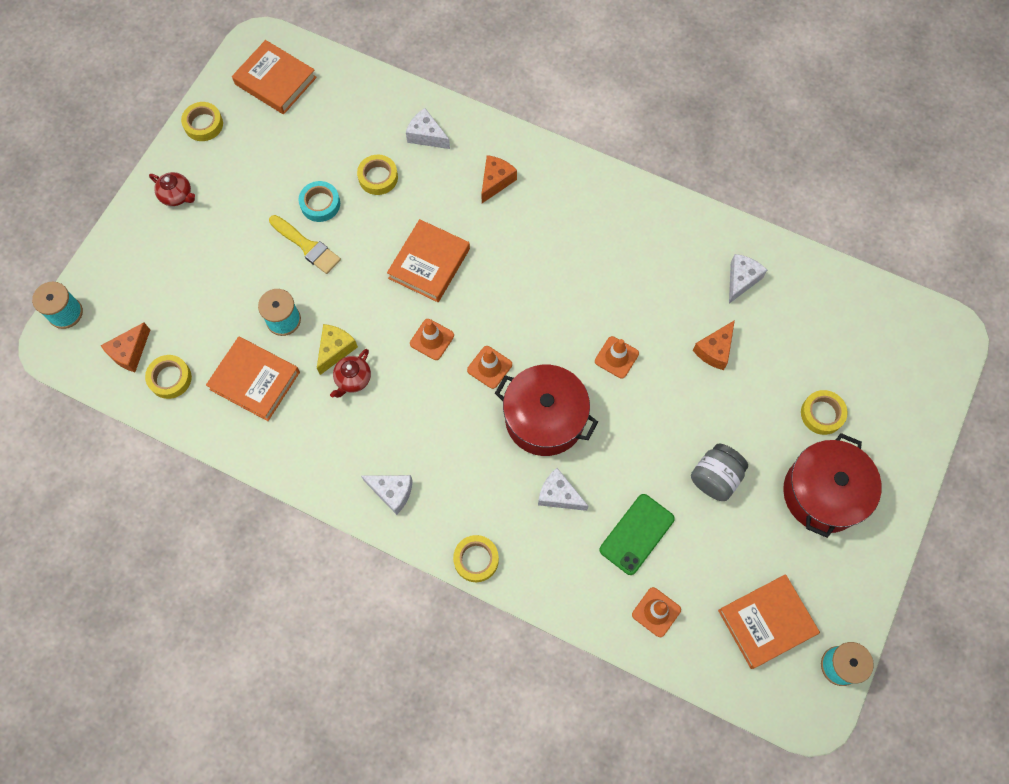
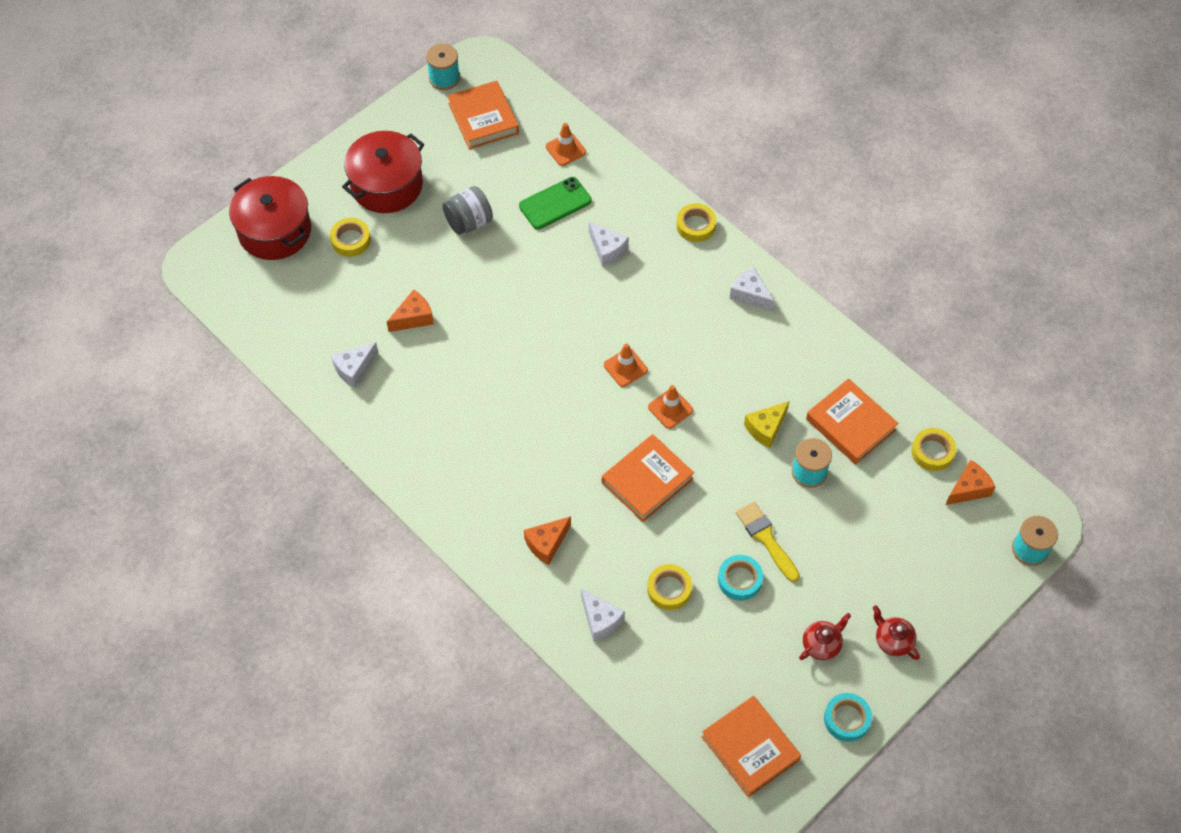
camera: 160 degrees left, 10 degrees down
yellow tape [181,102,223,141] -> turquoise tape [824,693,872,742]
red teapot [330,349,371,398] -> red teapot moved to [799,613,851,660]
red pot [495,365,598,456] -> red pot moved to [229,176,311,260]
orange traffic cone [595,336,639,379] -> none
orange book [718,574,820,669] -> orange book turned 75 degrees clockwise [448,81,519,149]

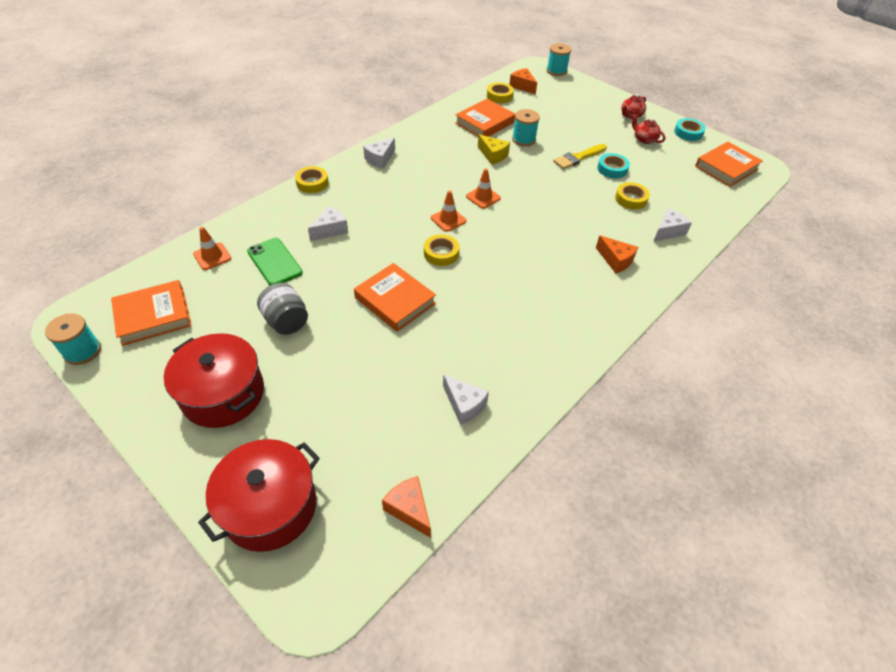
camera: 95 degrees left, 10 degrees down
yellow tape [330,218,371,257] -> yellow tape moved to [424,234,459,266]
orange cheese [387,289,434,332] -> orange cheese moved to [382,476,431,538]
orange book [602,434,694,522] -> orange book moved to [354,263,436,332]

